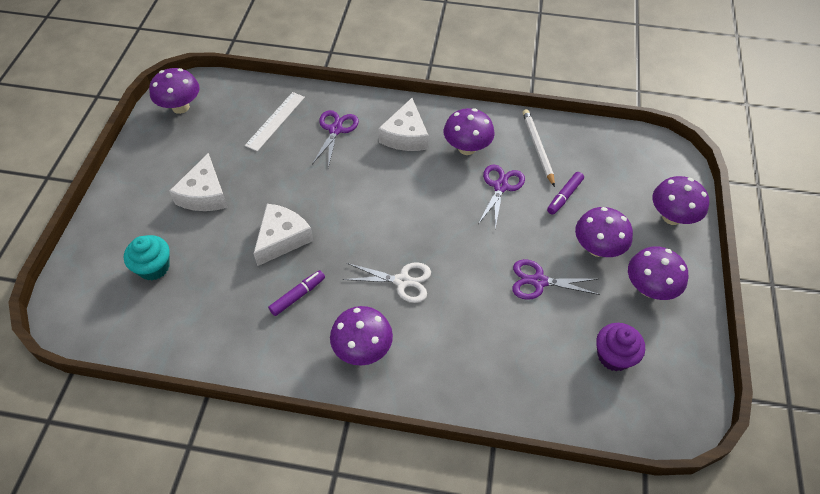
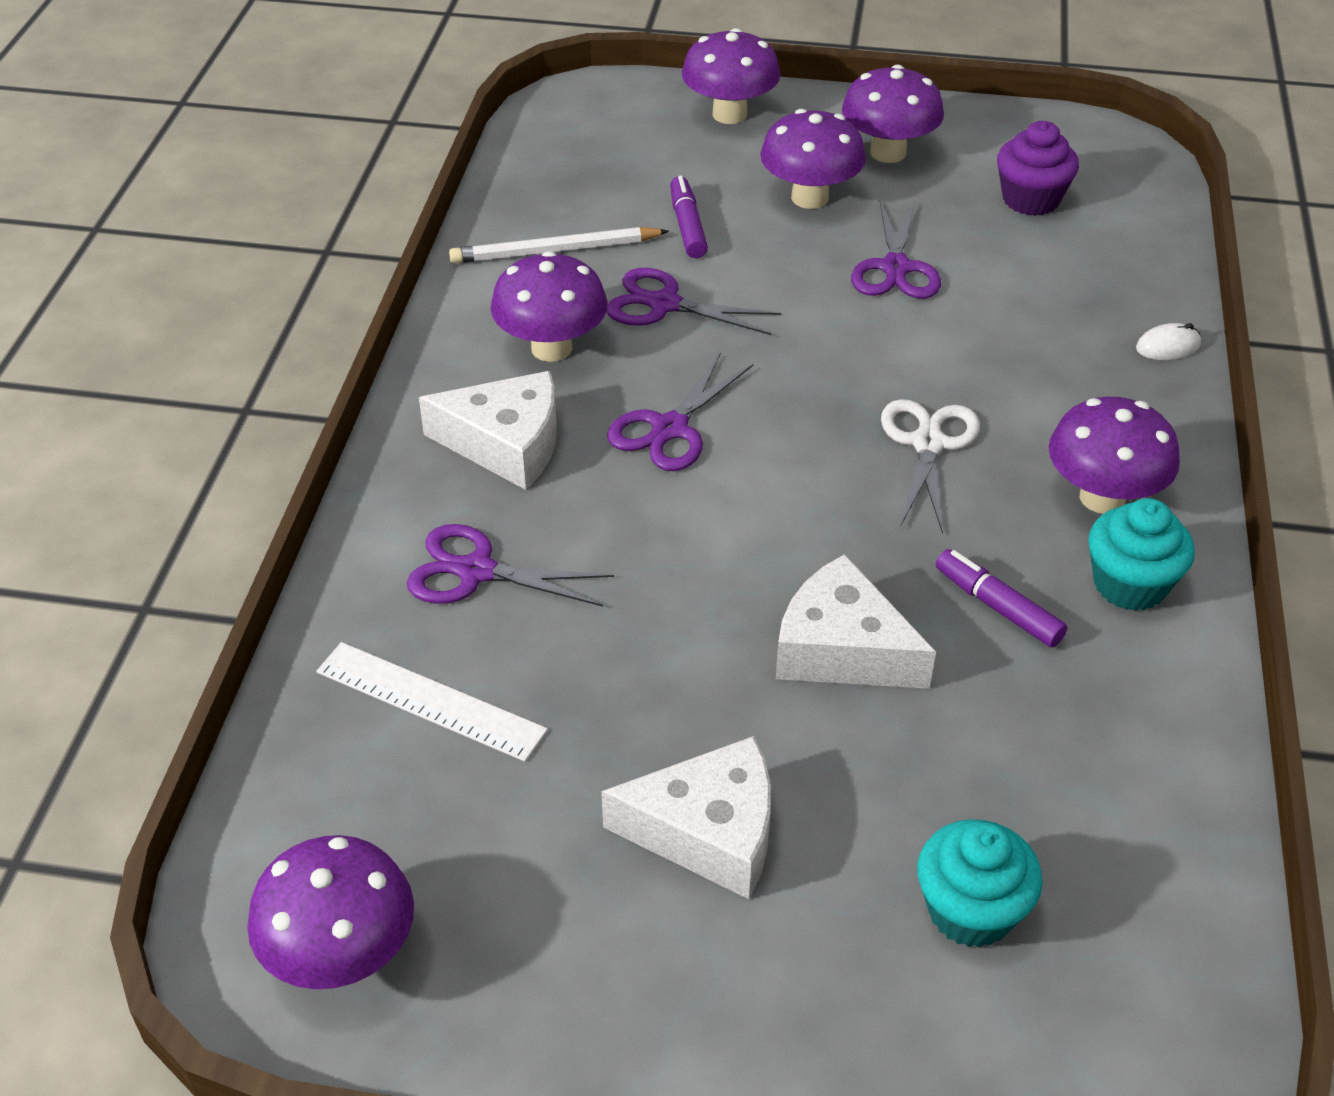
camera: 90 degrees left, 10 degrees down
purple marker [547,172,584,215] -> purple marker turned 135 degrees counterclockwise [670,175,708,258]
none -> purple scissors [607,352,753,471]
none -> turquoise cupcake [1088,498,1195,611]
none -> white mouse [1136,323,1201,360]

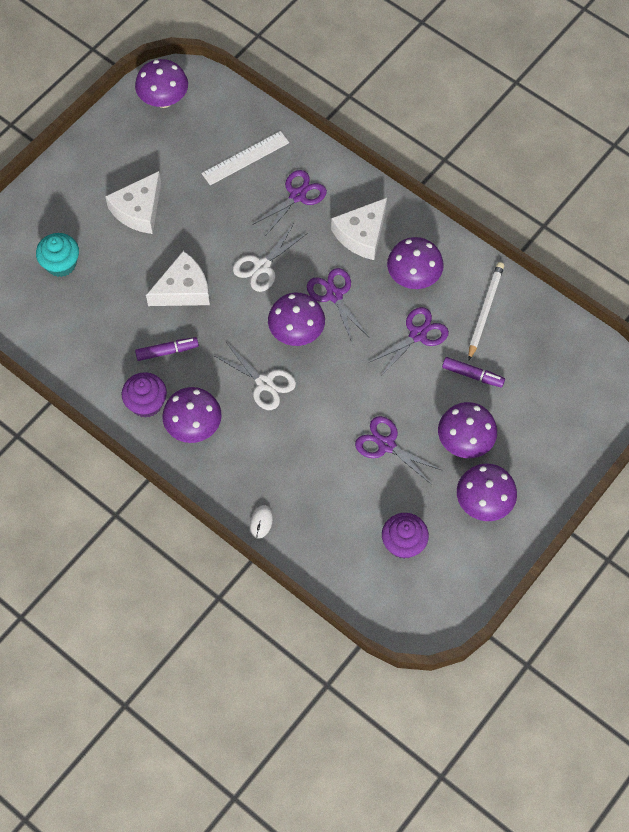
camera: 120 degrees right, 20 degrees up
purple mushroom [682,28,781,124] -> purple mushroom moved to [268,293,325,346]
turquoise cupcake [1088,498,1195,611] -> purple cupcake [122,372,167,418]
none -> white scissors [233,224,306,292]

